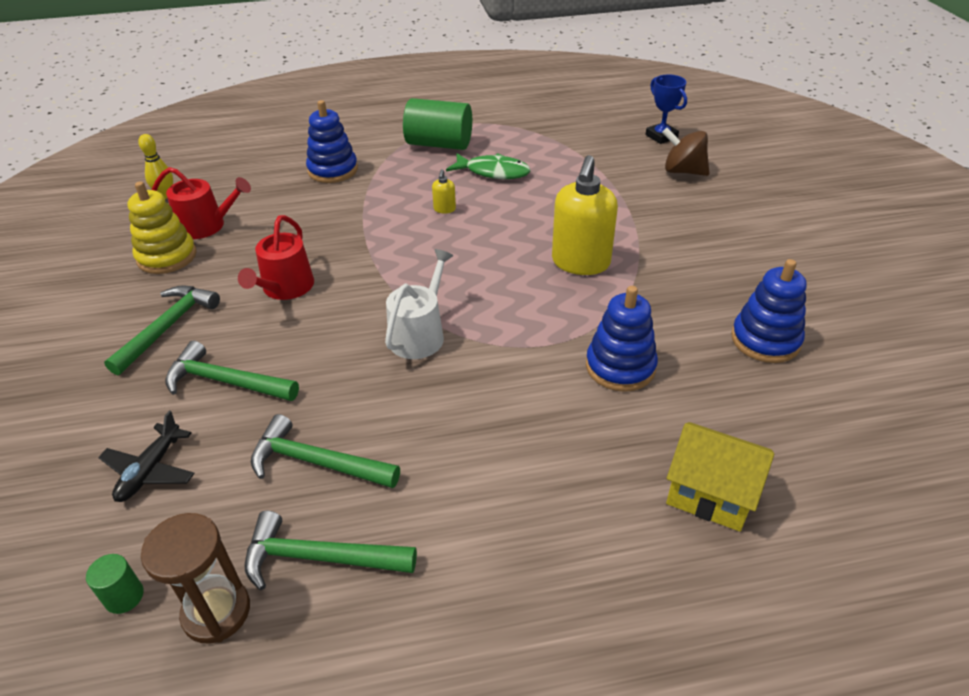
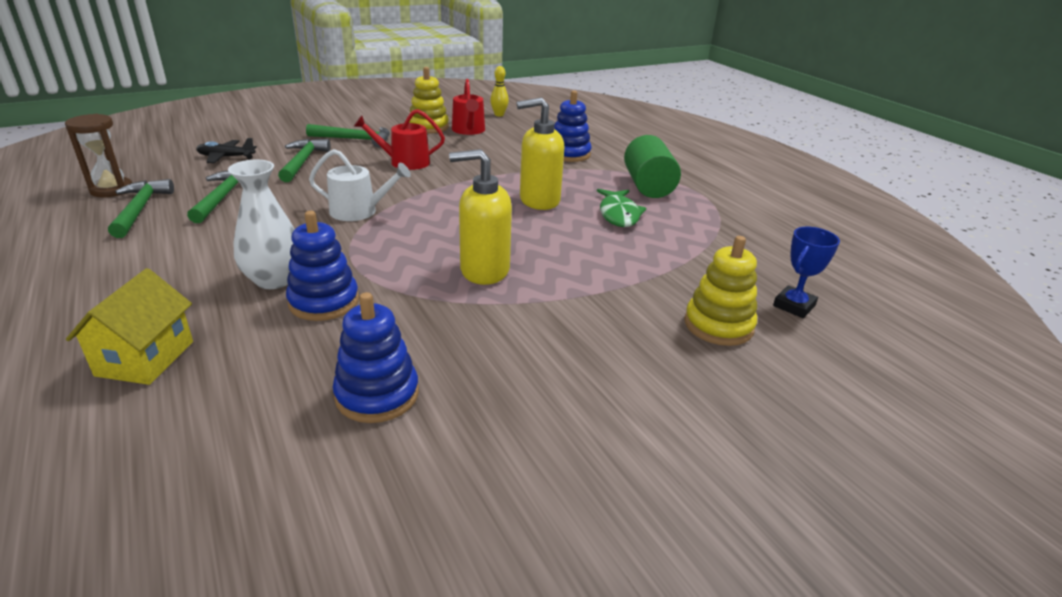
camera: 70 degrees right, 10 degrees down
green cylinder [86,554,144,614] -> none
yellow soap dispenser [432,169,456,214] -> yellow soap dispenser [517,97,564,210], size x2.39
brown spinning top [662,128,709,176] -> yellow stacking toy [684,236,757,346]
none -> white vase [228,159,295,289]

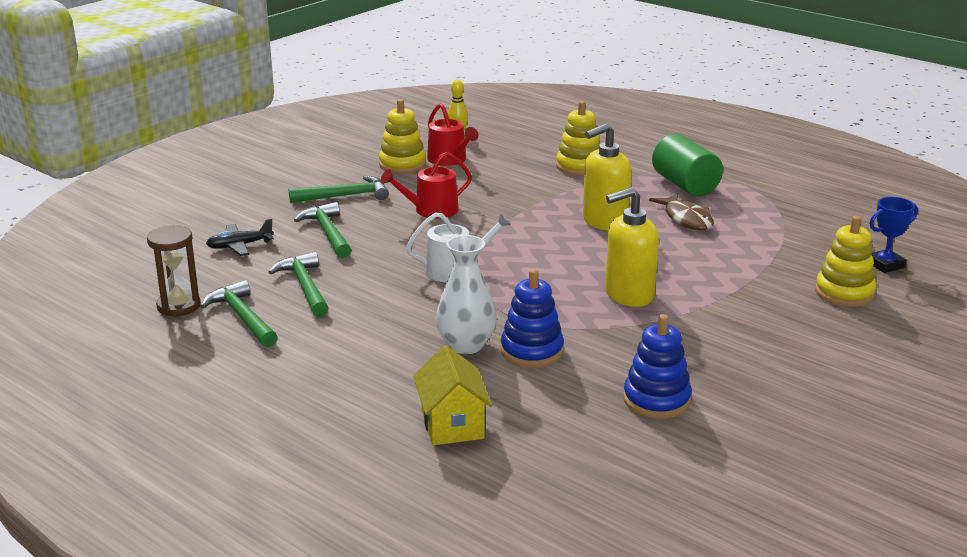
camera: 20 degrees left, 5 degrees down
blue stacking toy [554,91,591,162] -> yellow stacking toy [556,101,600,175]
green fish [597,189,646,227] -> brown fish [649,193,714,230]
blue trophy [773,227,840,318] -> blue trophy turned 45 degrees clockwise [870,197,918,273]

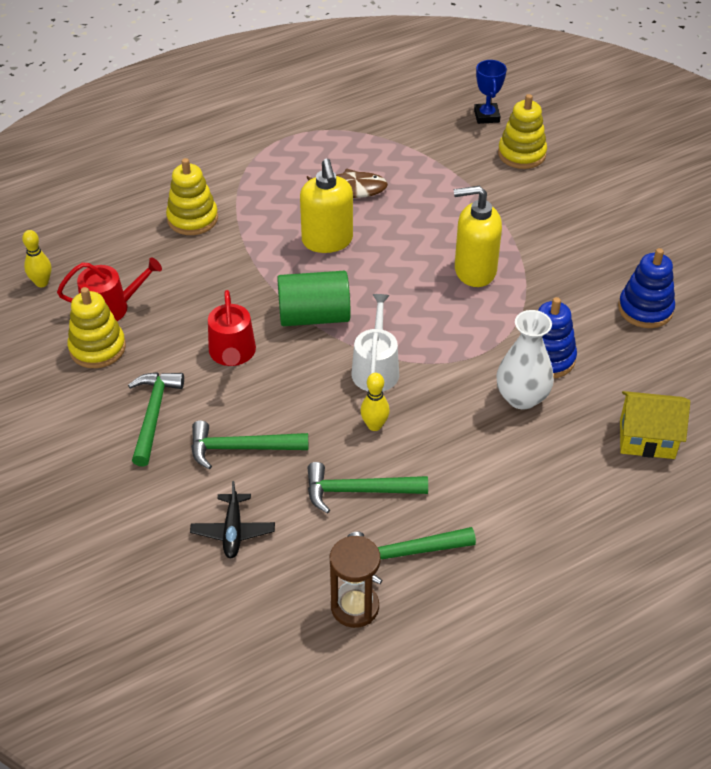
camera: 70 degrees left, 20 degrees up
yellow soap dispenser [605,187,659,307] -> yellow soap dispenser turned 90 degrees clockwise [454,185,502,287]
green cylinder [652,134,723,196] -> green cylinder moved to [277,271,351,326]
none -> yellow bowling pin [360,373,390,431]

